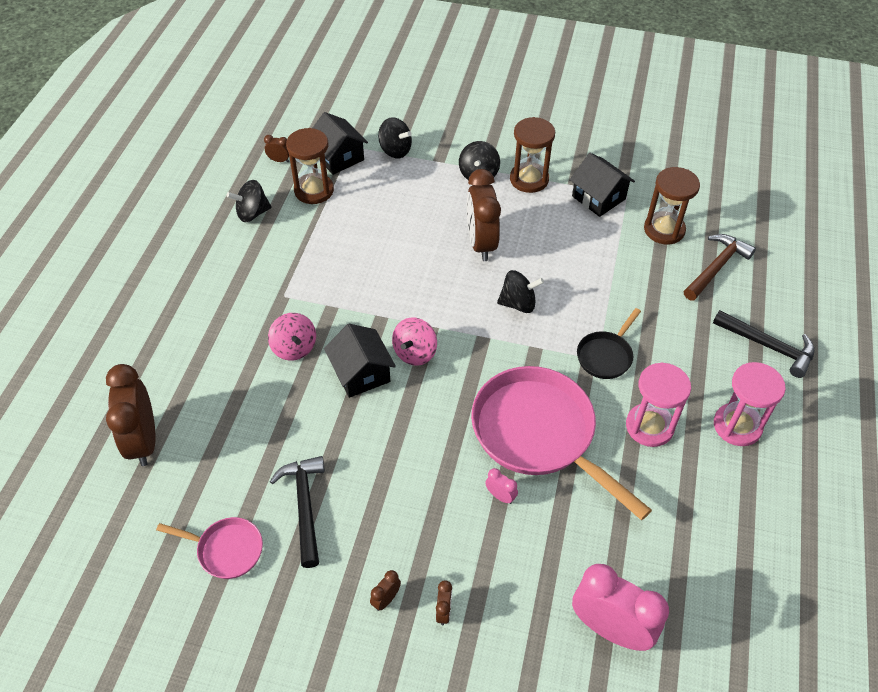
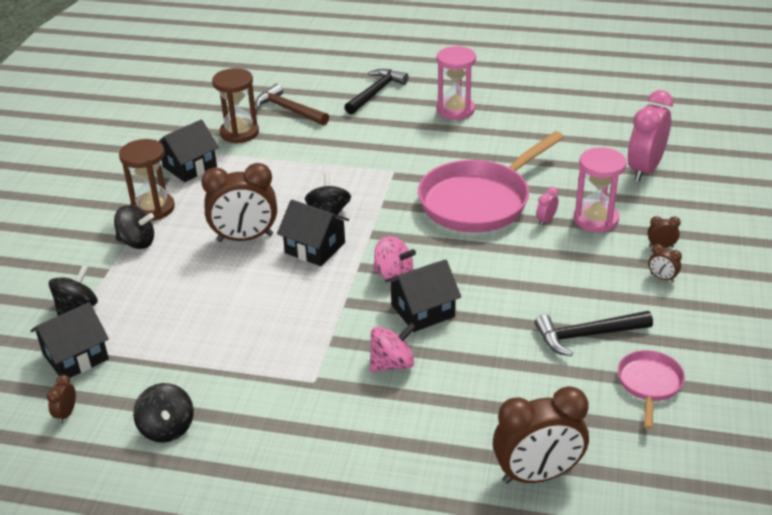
camera: 90 degrees left, 15 degrees down
brown hourglass [286,128,334,204] -> none
black pan [577,308,641,379] -> none
pink hourglass [626,363,691,447] -> pink hourglass moved to [574,147,627,232]
none -> black house [277,199,349,266]

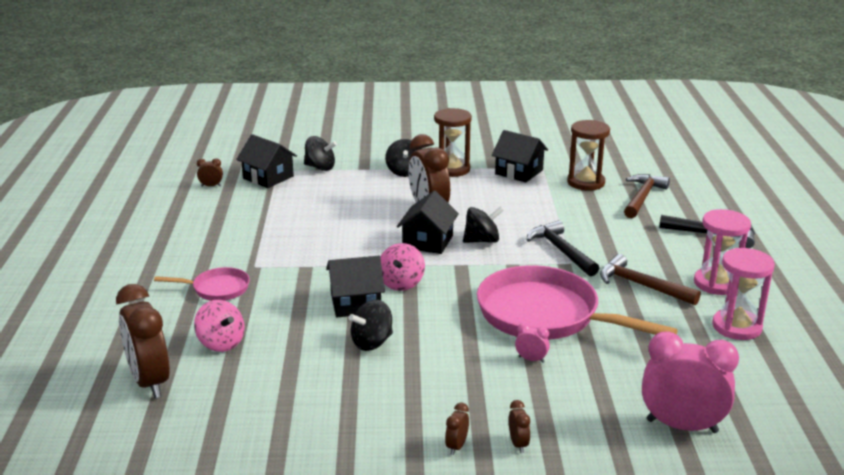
camera: 75 degrees right, 10 degrees down
black spinning top [133,383,194,443] -> black spinning top moved to [349,299,393,351]
pink spinning top [370,323,416,372] -> pink spinning top moved to [194,300,245,352]
black house [385,259,461,332] -> black house turned 60 degrees counterclockwise [326,256,385,317]
black hammer [534,311,653,356] -> black hammer moved to [526,220,599,276]
pink hourglass [574,147,627,232] -> pink hourglass moved to [712,248,775,340]
pink pan [618,350,685,429] -> pink pan moved to [154,267,250,301]
none -> brown hammer [600,254,701,305]

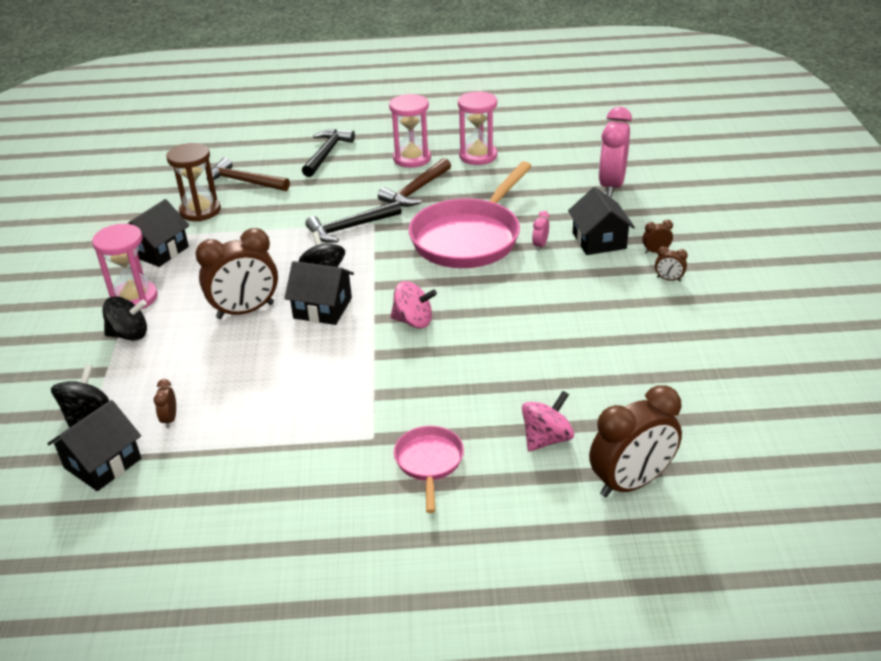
camera: 90 degrees left, 10 degrees up
brown clock [197,158,223,187] -> brown clock moved to [154,379,176,428]
black house [326,256,385,317] -> black house moved to [568,187,635,255]
black spinning top [349,299,393,351] -> none
brown hourglass [434,108,472,177] -> pink hourglass [92,224,158,310]

